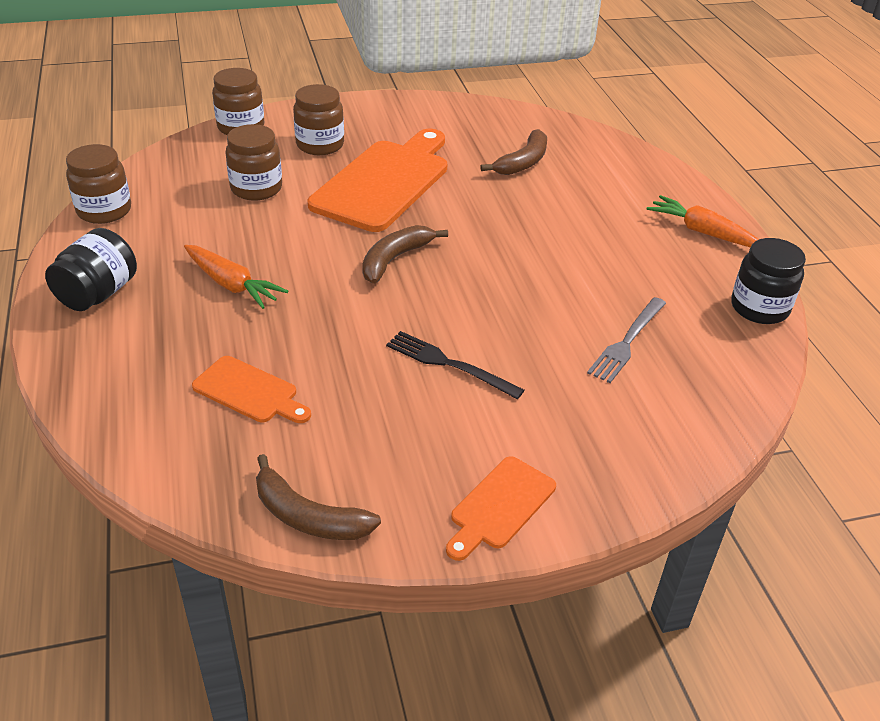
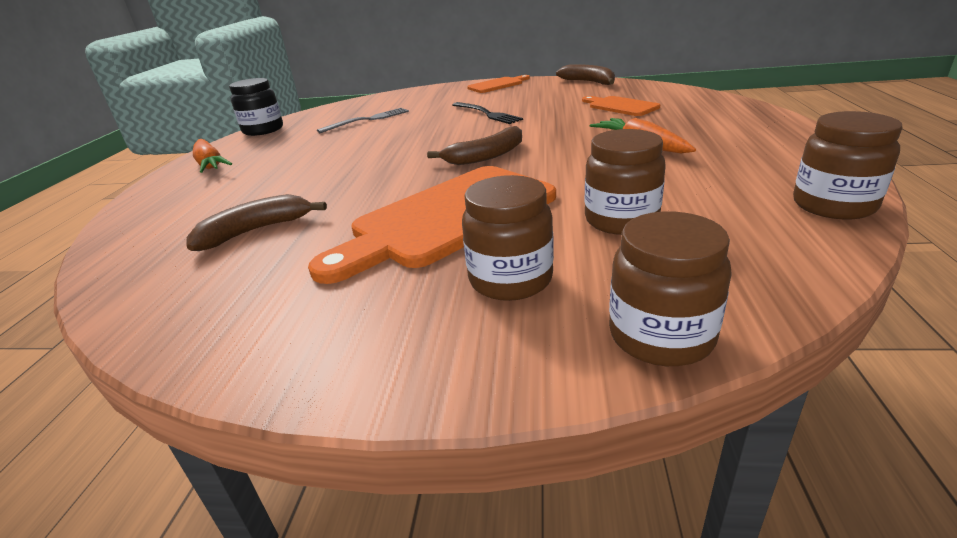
camera: 155 degrees left, 10 degrees down
black jar [45,228,137,311] -> none

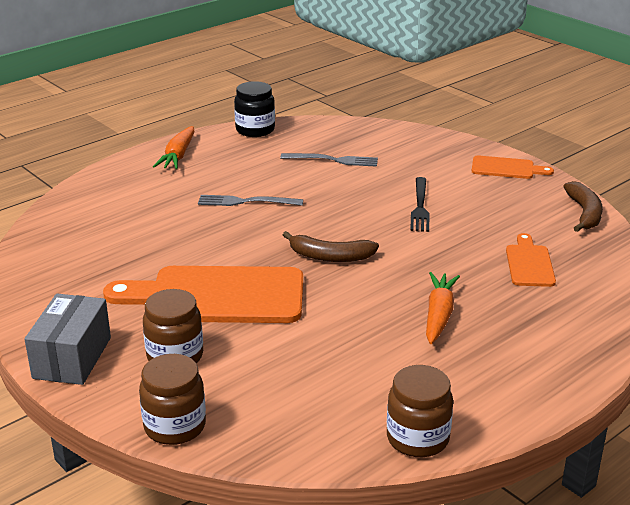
camera: 40 degrees right, 0 degrees up
brown banana [186,194,327,251] -> none
brown jar [584,129,666,235] -> none
none -> grey box [25,294,111,385]
none -> grey fork [198,195,303,206]

